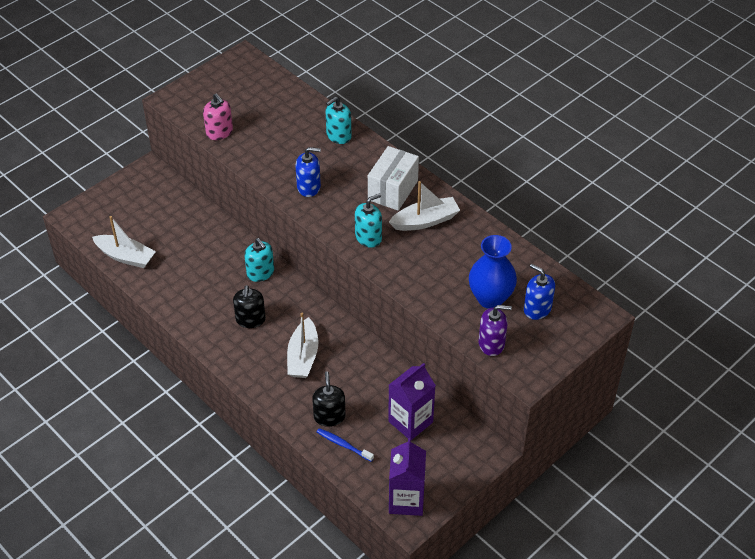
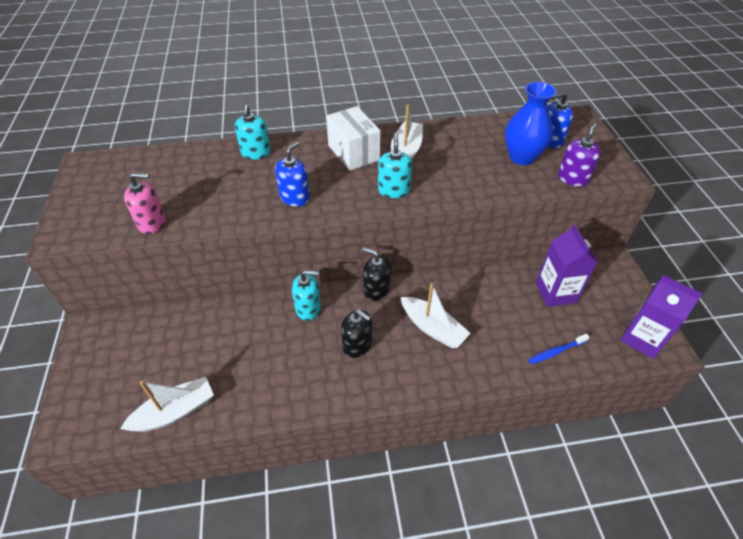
camera: 55 degrees left, 0 degrees up
black soap dispenser [312,371,346,427] -> black soap dispenser moved to [363,247,391,301]

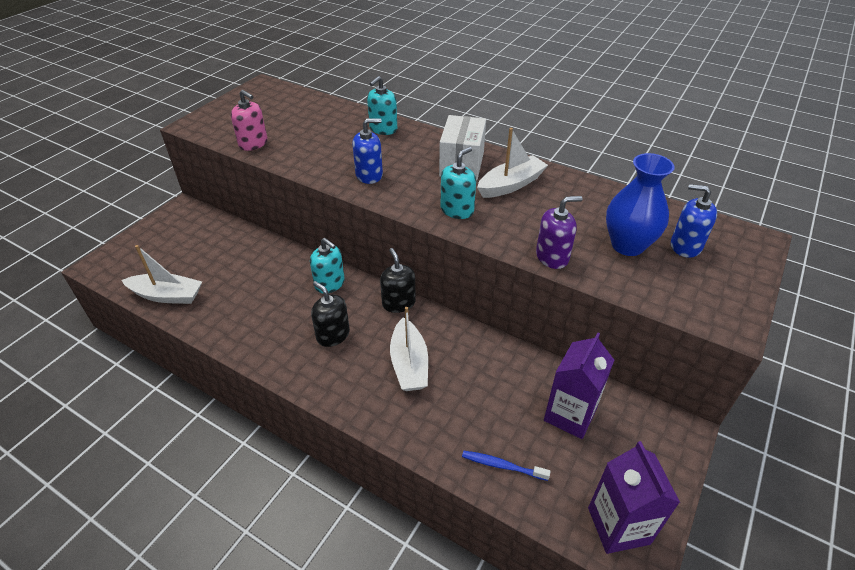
camera: 40 degrees right, 5 degrees down
black soap dispenser [341,309,372,358] -> black soap dispenser turned 150 degrees clockwise [311,281,350,347]
purple soap dispenser [558,123,601,187] -> purple soap dispenser moved to [536,196,583,269]

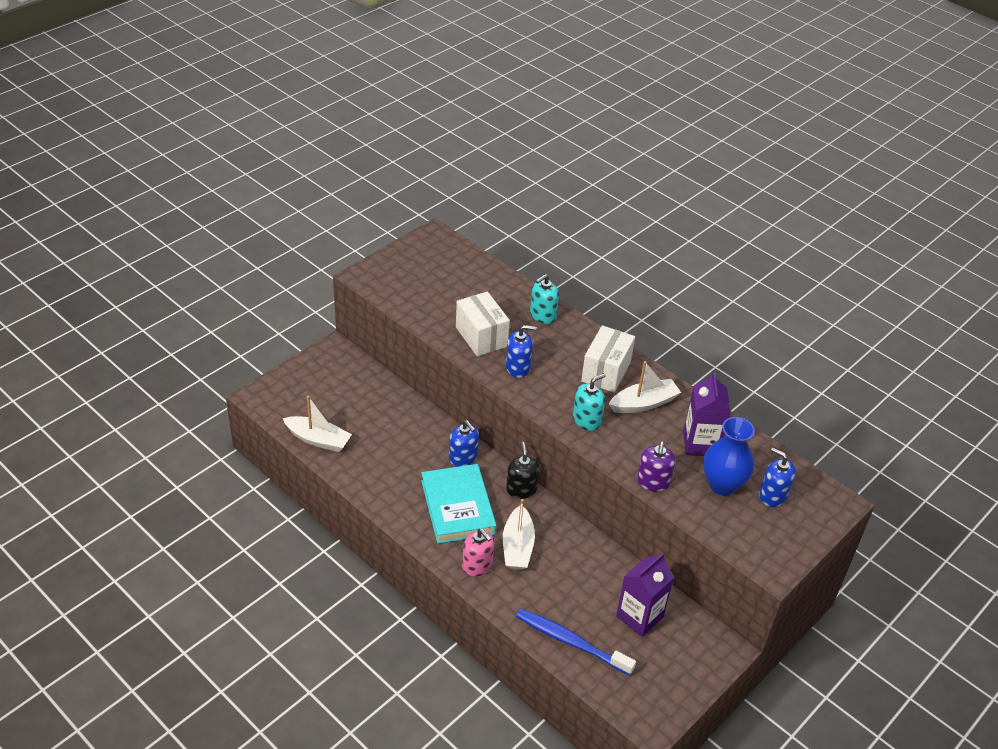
camera: 10 degrees right, 0 degrees up
pink soap dispenser [231,90,268,151] -> pink soap dispenser moved to [462,529,494,577]
turquoise soap dispenser [310,238,345,294] -> blue soap dispenser [449,420,479,467]
black soap dispenser [311,281,350,347] -> turquoise book [421,464,497,544]
blue toothbrush [462,451,551,481] -> blue toothbrush [516,609,636,675], size x1.84
purple soap dispenser [536,196,583,269] -> purple soap dispenser turned 105 degrees clockwise [637,442,676,492]
purple carton [588,441,680,554] -> purple carton moved to [683,372,731,456]
none -> white box [456,291,510,356]

